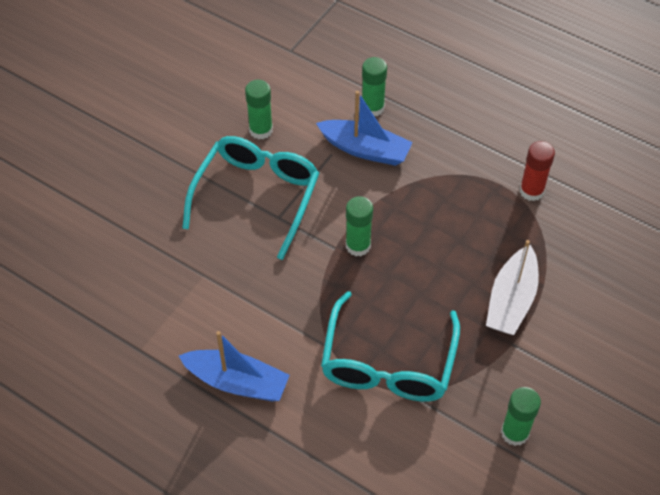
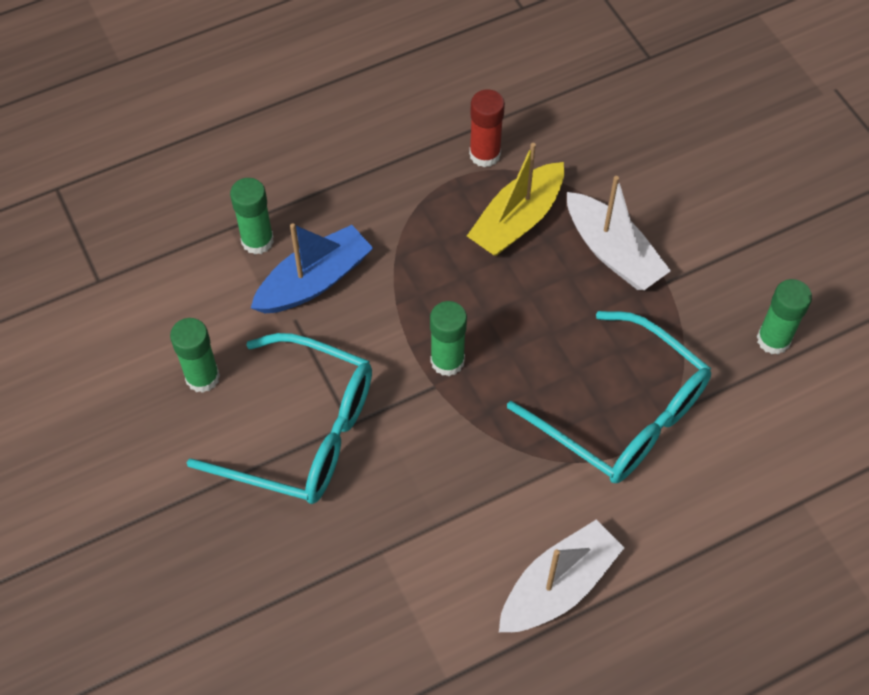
camera: 60 degrees left, 5 degrees up
blue boat [179,331,290,401] -> white boat [499,520,625,632]
turquoise glasses [182,136,319,260] -> turquoise glasses turned 150 degrees clockwise [186,333,372,504]
none -> yellow boat [467,143,564,256]

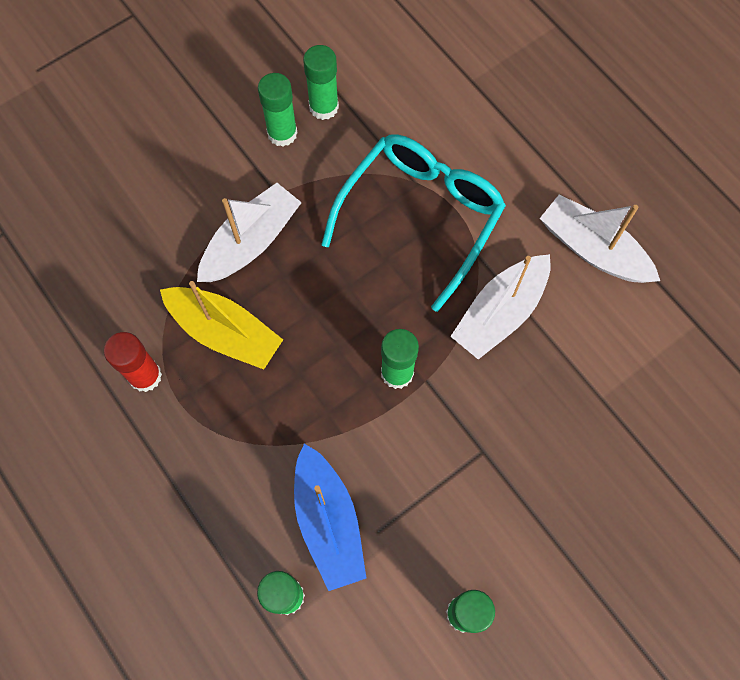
camera: 100 degrees left, 10 degrees up
turquoise glasses [186,333,372,504] -> none
blue boat [251,223,373,313] -> blue boat turned 150 degrees counterclockwise [294,444,366,591]
none -> green glue stick [258,73,297,147]
none -> white boat [450,254,551,359]

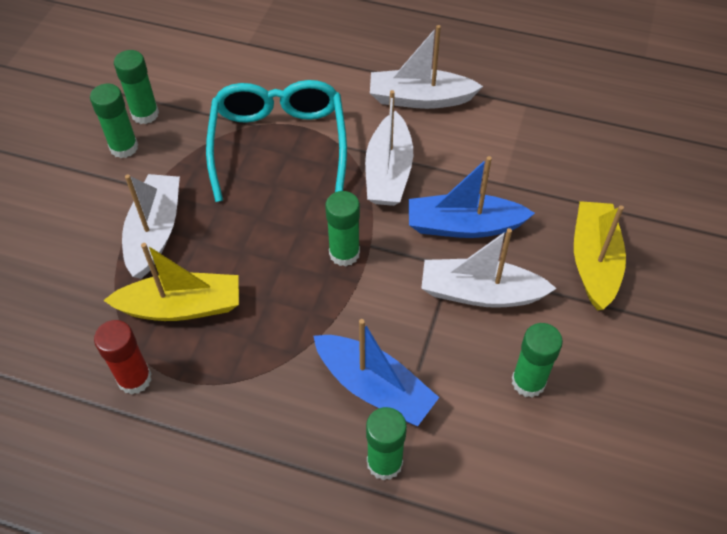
camera: 35 degrees left, 15 degrees down
none -> blue boat [409,156,535,238]
none -> white boat [421,228,557,308]
none -> yellow boat [574,201,626,311]

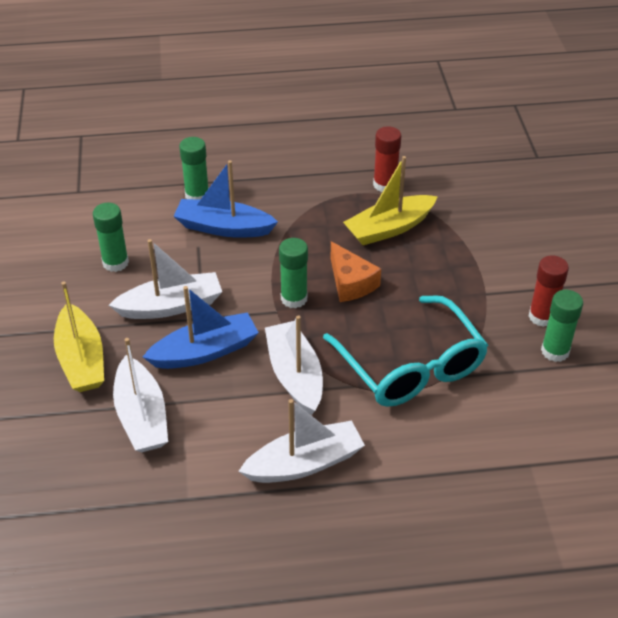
camera: 155 degrees right, 10 degrees down
green glue stick [90,84,138,158] -> red glue stick [529,255,569,327]
white boat [122,174,180,279] -> white boat moved to [113,338,168,452]
none -> orange cheese [331,241,381,302]

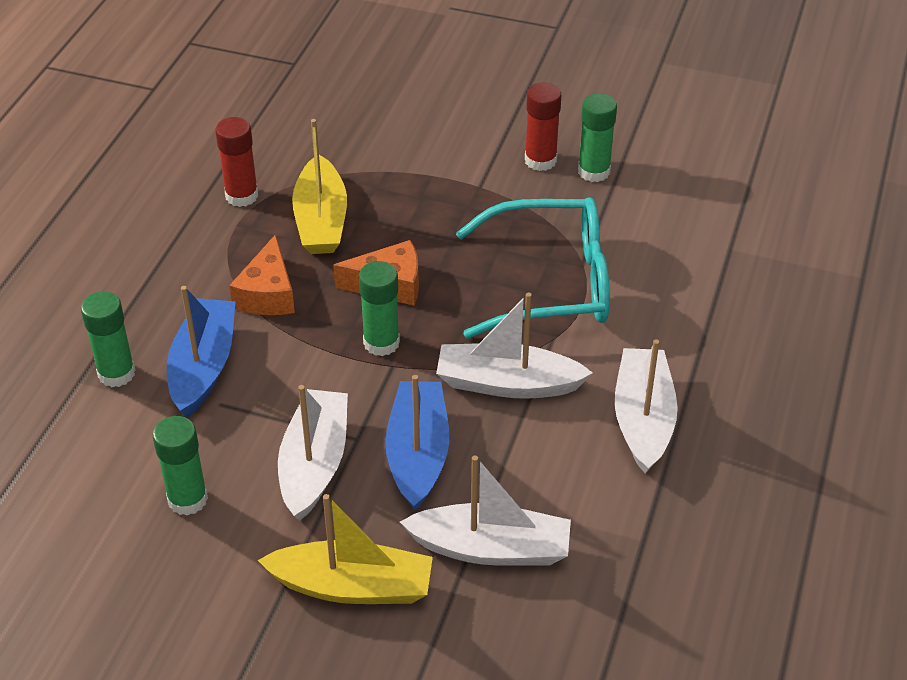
camera: 65 degrees left, 0 degrees up
blue boat [174,160,278,238] -> blue boat turned 150 degrees clockwise [167,286,236,418]
none -> orange cheese [229,234,295,315]

